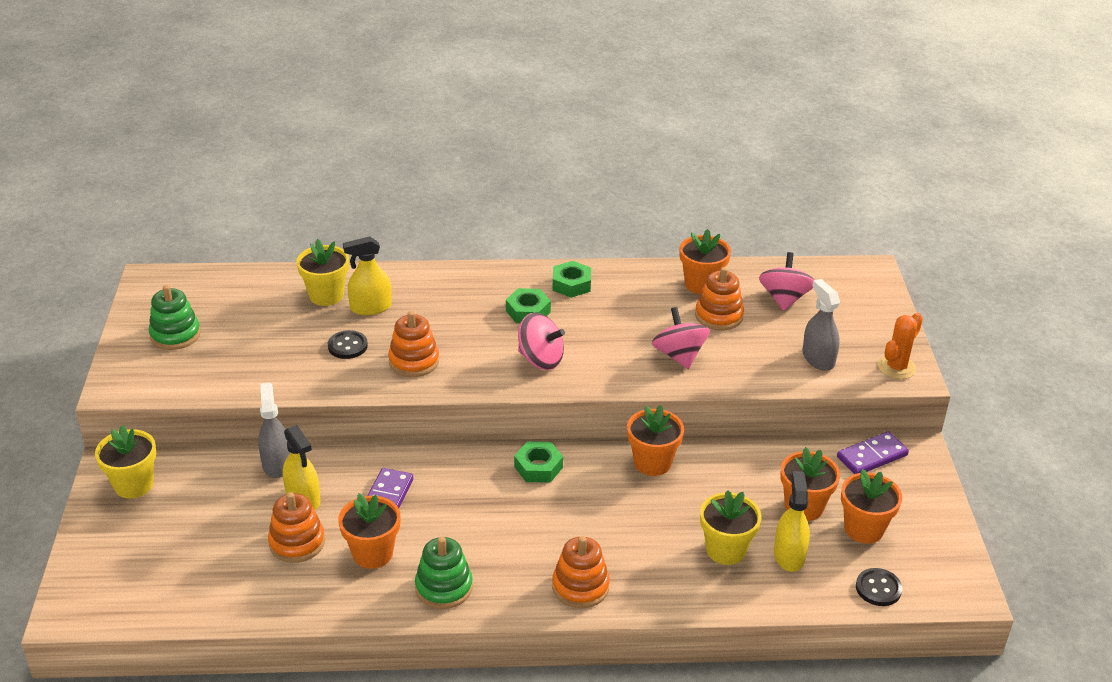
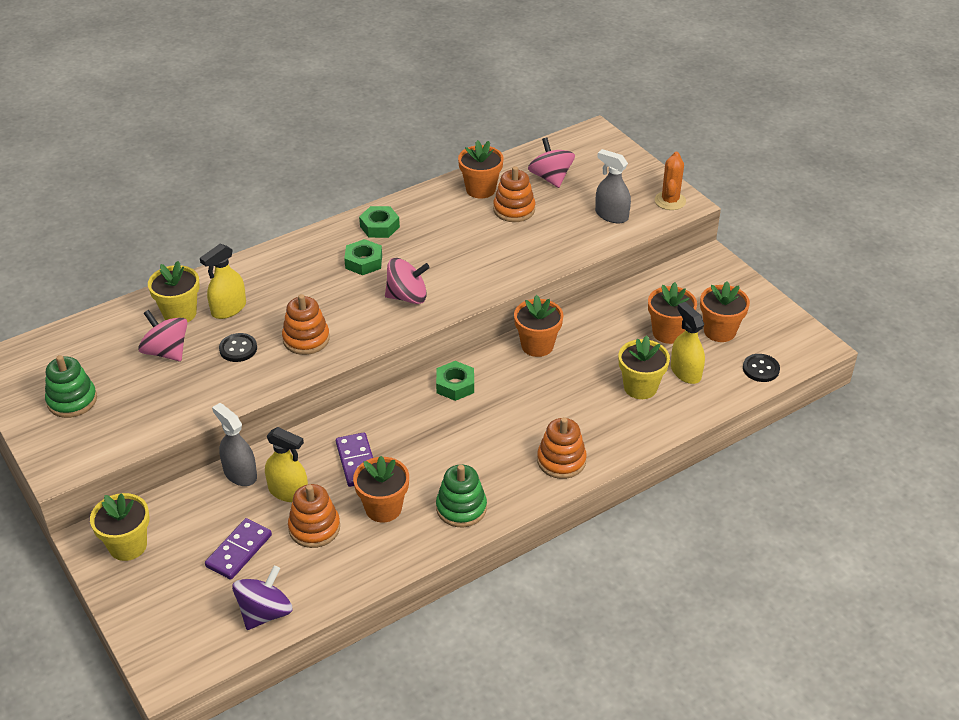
camera: 30 degrees left, 5 degrees up
pink spinning top [652,307,710,369] -> pink spinning top moved to [138,310,187,361]
purple domino [837,431,909,474] -> purple domino moved to [205,518,272,580]
none -> purple spinning top [232,566,293,630]

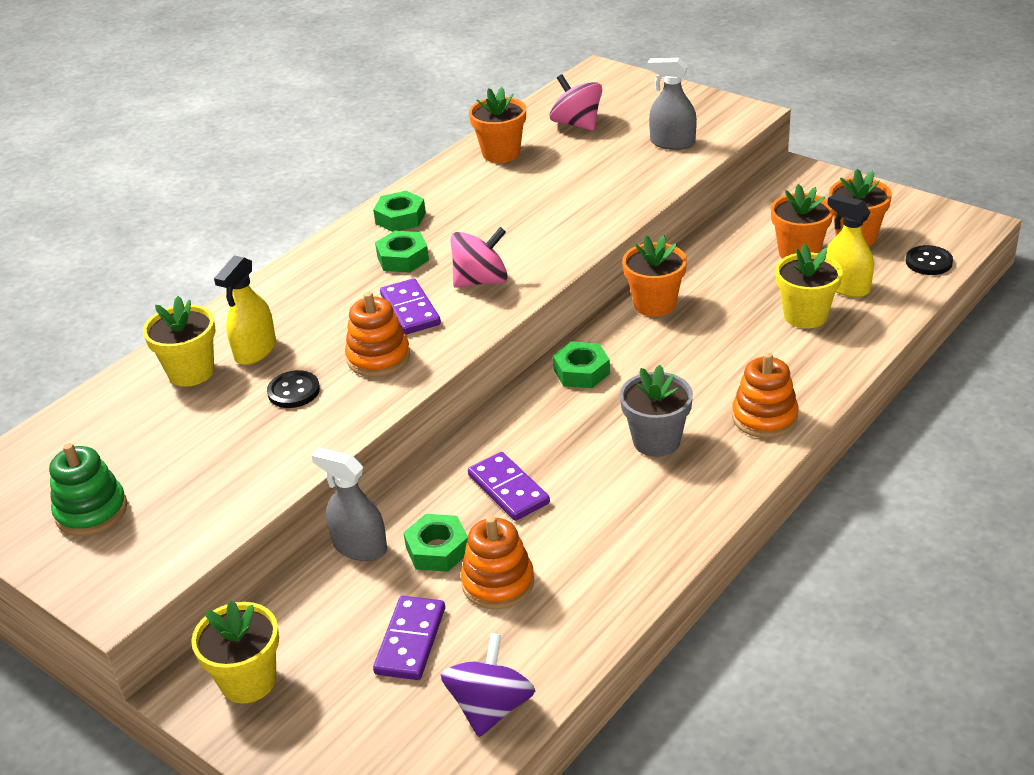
camera: 15 degrees left, 5 degrees down
pink spinning top [138,310,187,361] -> none
yellow spray bottle [265,427,308,502] -> green nut [403,514,468,572]
orange flower pot [353,456,409,523] -> none
green stacking toy [436,464,487,527] -> none
orange stacking toy [493,166,535,222] -> none
orange cactus [655,152,686,210] -> none
none -> purple domino [380,278,441,335]
none -> grey flower pot [620,365,693,457]

